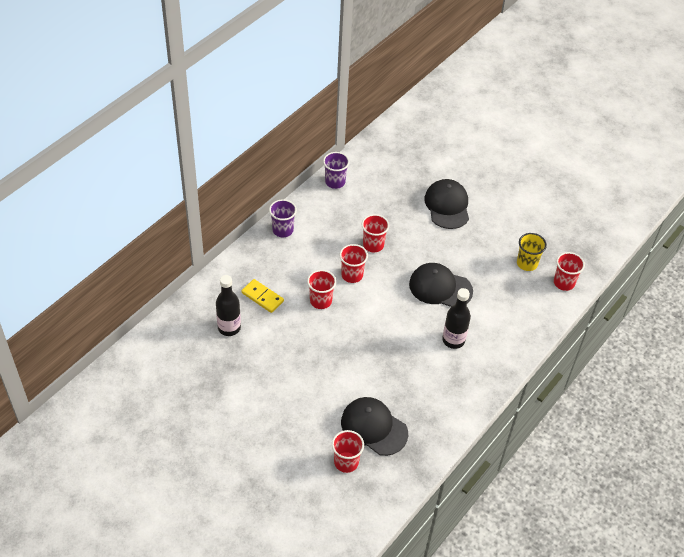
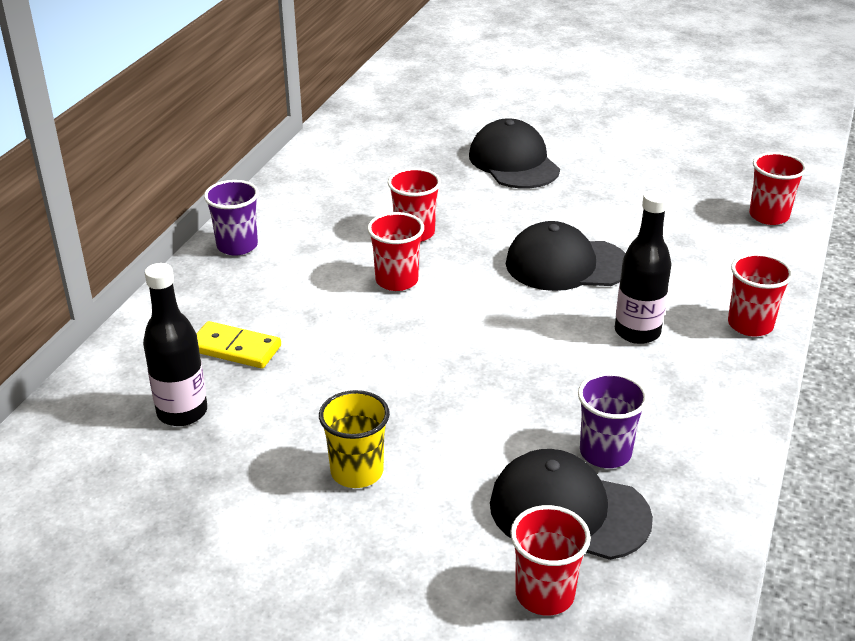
camera: 15 degrees left, 15 degrees down
red cup [307,270,336,309] -> red cup moved to [728,253,793,336]
purple cup [323,152,350,189] -> purple cup moved to [578,372,648,468]
yellow cup [517,233,547,271] -> yellow cup moved to [319,390,390,488]

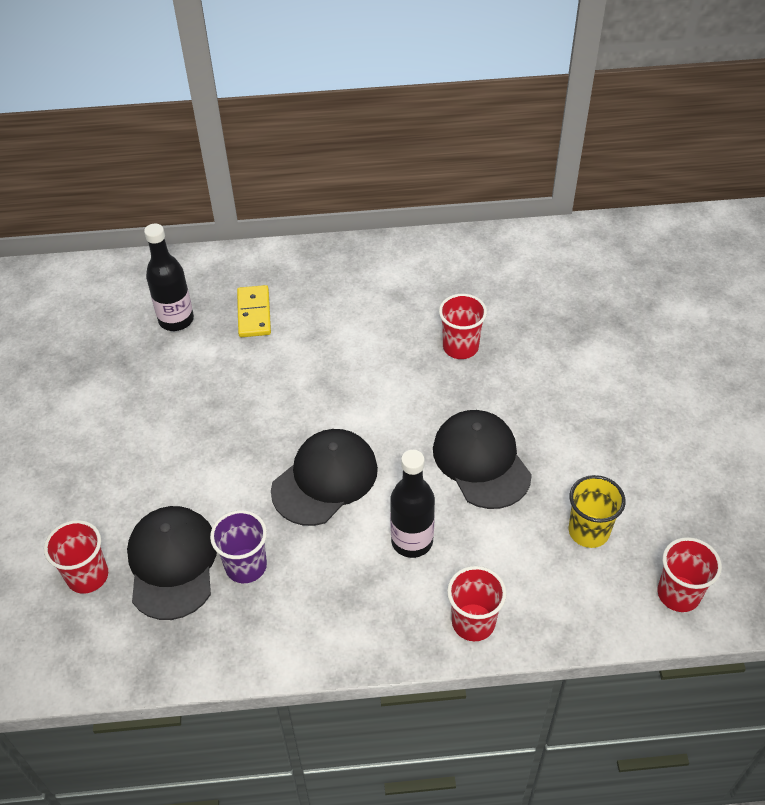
camera: 65 degrees right, 15 degrees up
purple cup [204,180,259,256] -> none
yellow cup [319,390,390,488] -> yellow cup moved to [569,475,626,548]
red cup [367,212,424,291] -> none
black cap [469,118,560,188] -> black cap moved to [271,429,378,526]

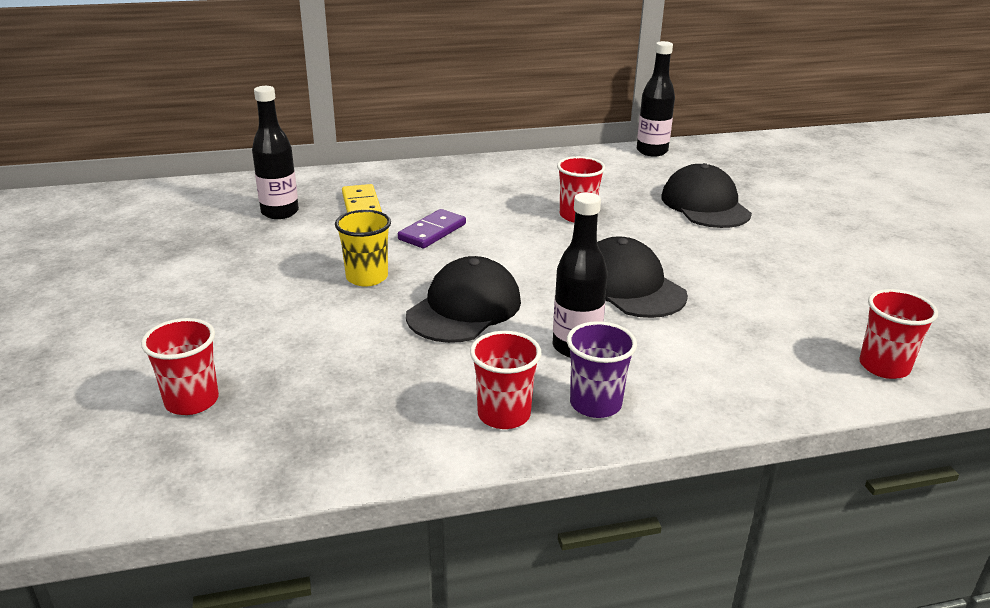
camera: 10 degrees left, 20 degrees down
black cap [127,506,217,620] -> black cap moved to [661,163,752,228]
purple cup [210,510,267,583] -> purple cup moved to [567,321,637,418]
red cup [447,566,507,641] -> red cup moved to [470,331,541,429]
yellow cup [569,475,626,548] -> yellow cup moved to [335,210,391,286]
none -> purple domino [398,209,466,248]
none -> black bottle [637,41,675,156]

